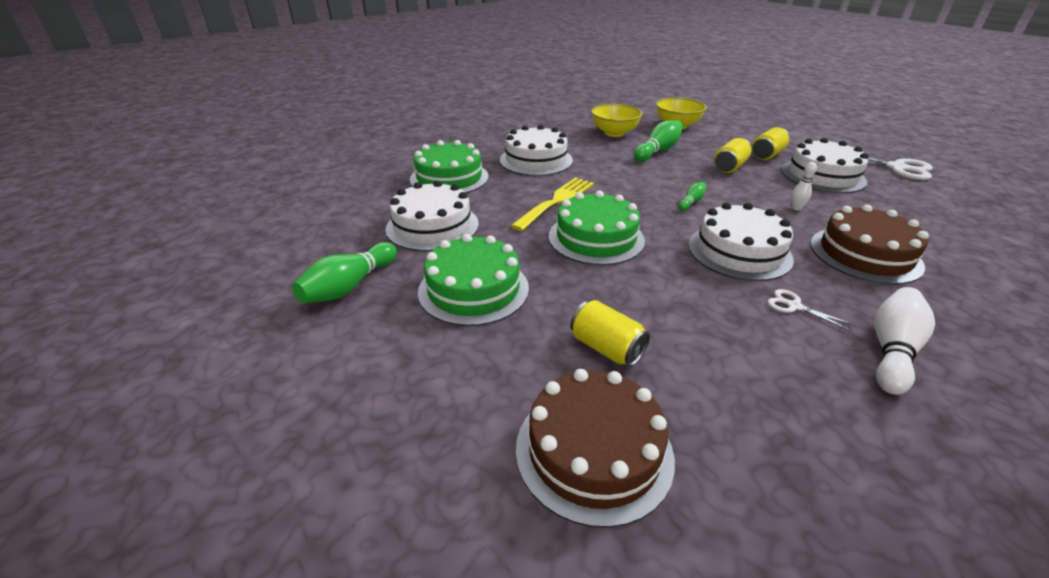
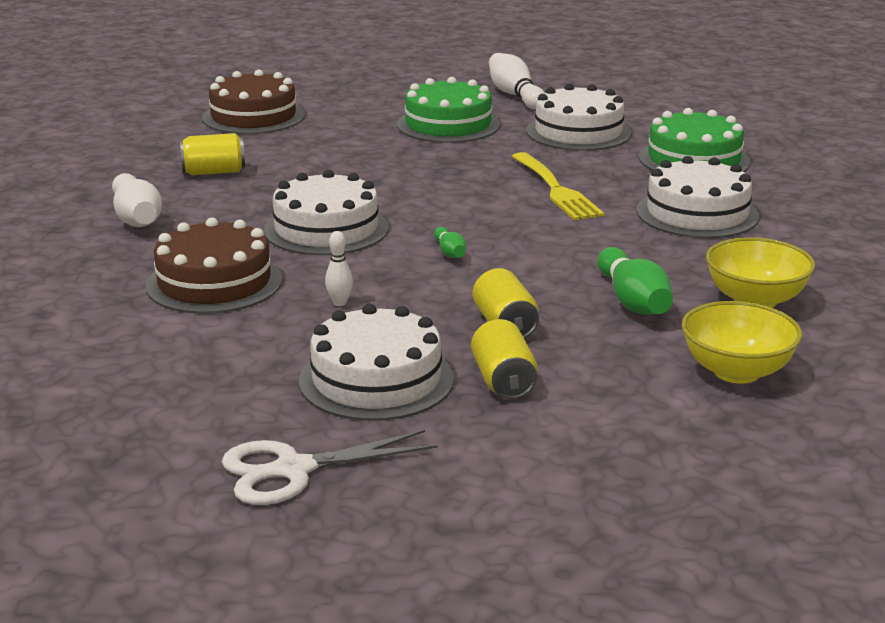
camera: 125 degrees right, 10 degrees down
green bowling pin [292,242,397,303] -> white bowling pin [489,53,545,110]
green cake [549,191,645,265] -> none
yellow can [570,300,650,366] -> yellow can moved to [180,133,245,175]
white scissors [768,289,853,331] -> none

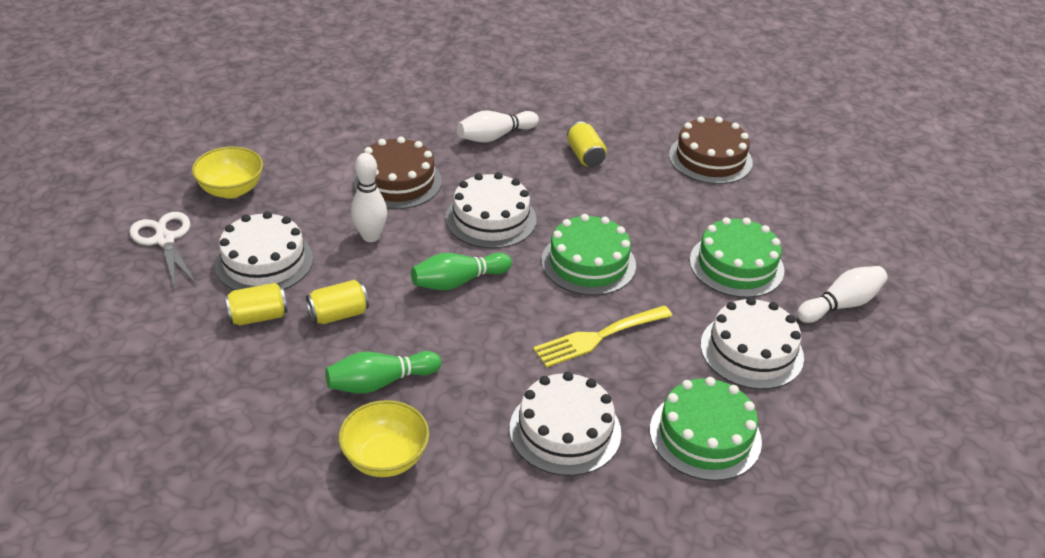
camera: 80 degrees right, 15 degrees up
white bowling pin [325,231,353,306] -> white bowling pin [351,153,387,242], size x1.91
green bowling pin [434,227,466,258] -> green bowling pin [411,253,512,290], size x1.91
yellow bowl [682,301,802,384] -> yellow bowl moved to [192,146,263,199]
none -> green cake [542,214,636,296]

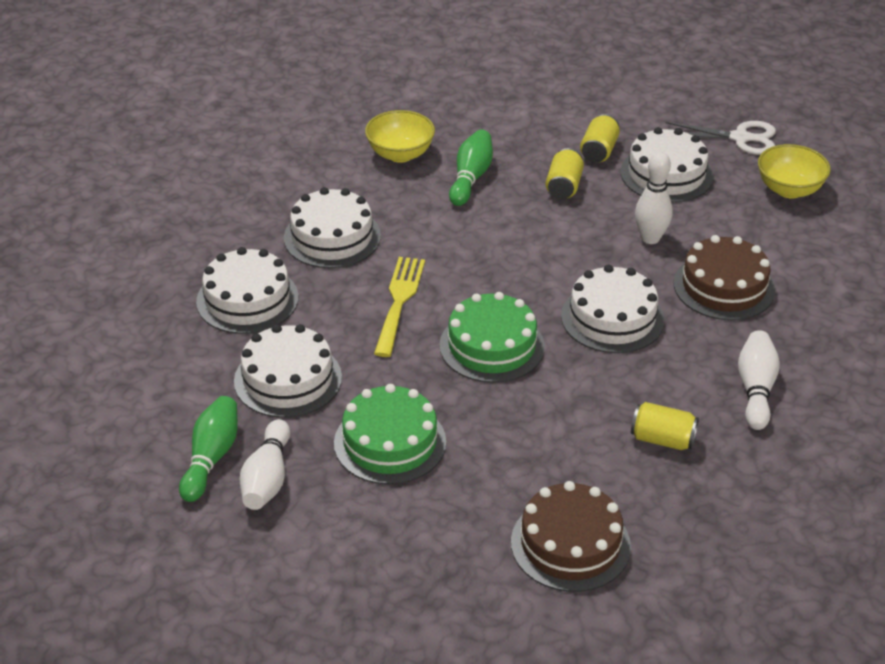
camera: 130 degrees right, 0 degrees up
green bowling pin [411,253,512,290] -> green bowling pin moved to [179,396,238,502]
green cake [650,377,762,481] -> white cake [196,247,299,334]

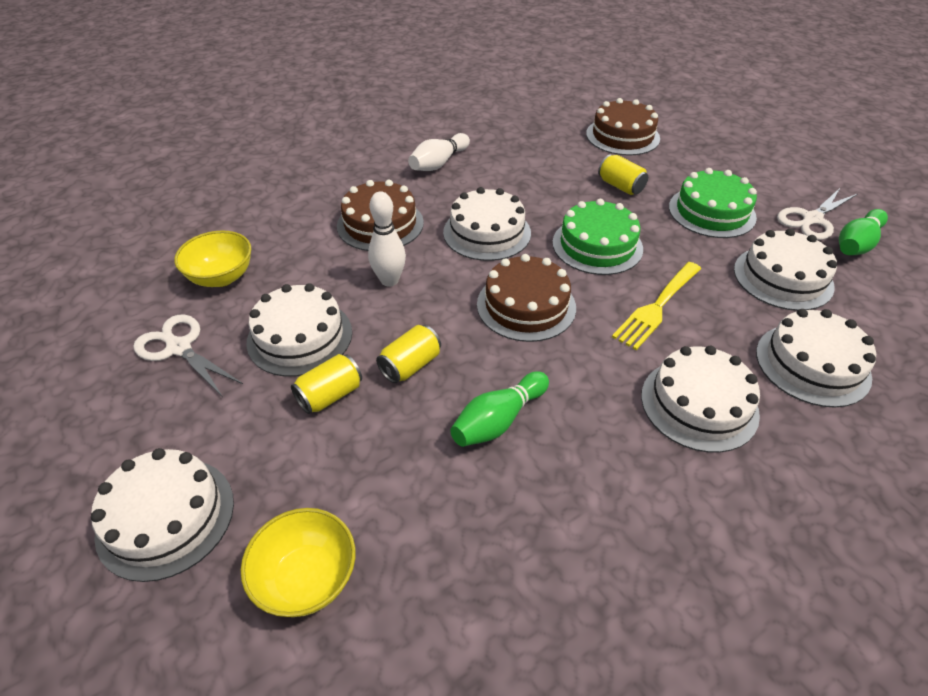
camera: 150 degrees left, 5 degrees up
white bowling pin [240,419,290,510] -> white scissors [777,187,858,240]
yellow bowl [365,110,435,163] -> yellow bowl moved to [241,508,355,617]
yellow can [631,402,699,450] -> yellow can moved to [598,154,648,195]
none -> white cake [91,448,234,582]
none -> brown cake [477,254,576,342]

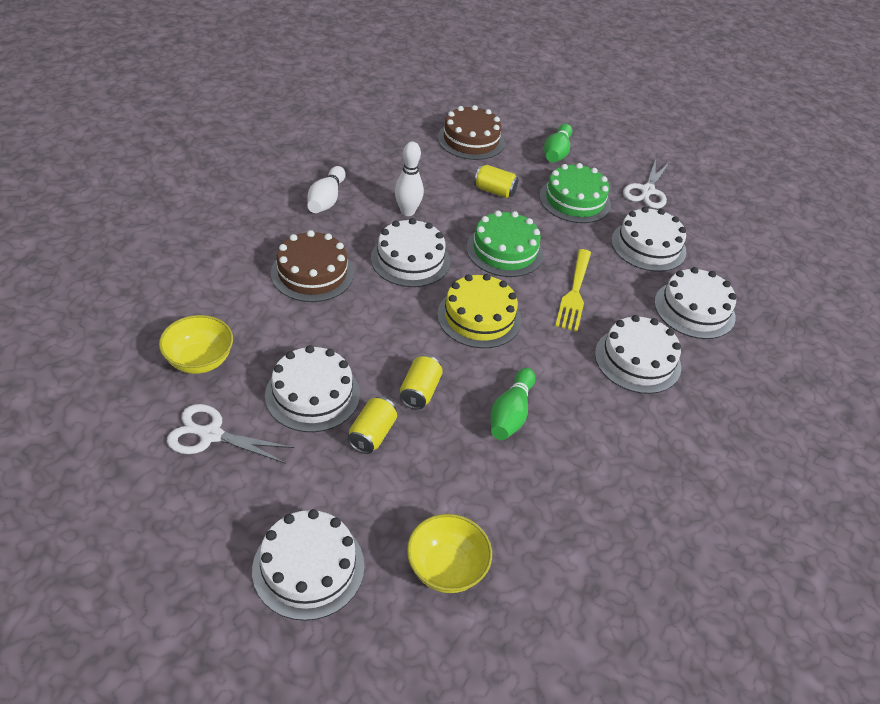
camera: 30 degrees left, 0 degrees up
white bowling pin [368,191,406,287] -> white bowling pin moved to [395,142,424,216]
brown cake [477,254,576,342] -> yellow cake [437,274,521,348]
green bowling pin [839,209,888,255] -> green bowling pin moved to [544,124,572,162]

